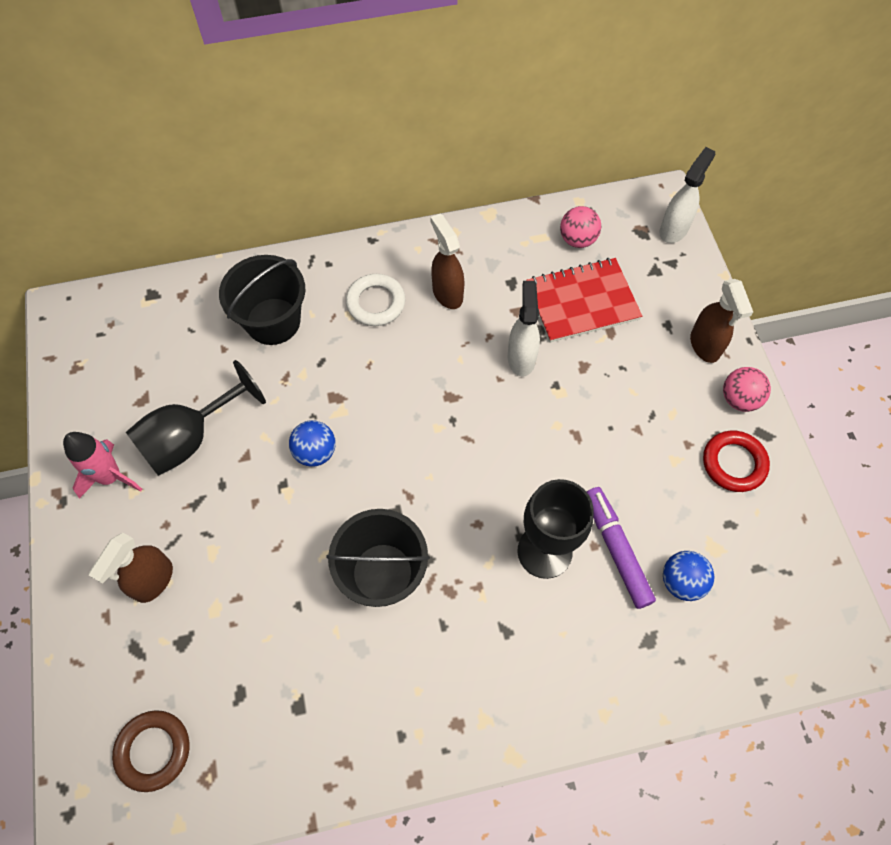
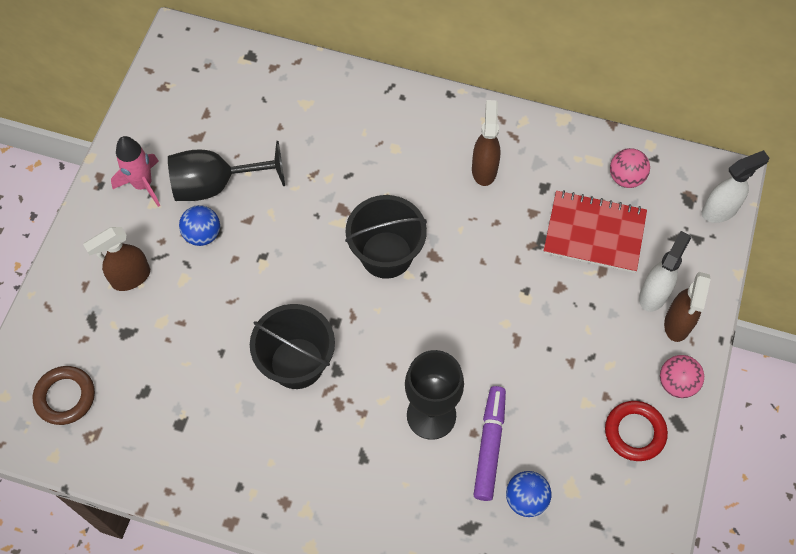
camera: 30 degrees right, 0 degrees up
black bucket [219,255,305,345] -> black bucket moved to [345,195,427,279]
blue ball [289,420,336,467] -> blue ball moved to [179,205,220,246]
white ring [346,274,405,326] -> none
white spray bottle [508,281,540,377] -> white spray bottle moved to [639,231,691,312]

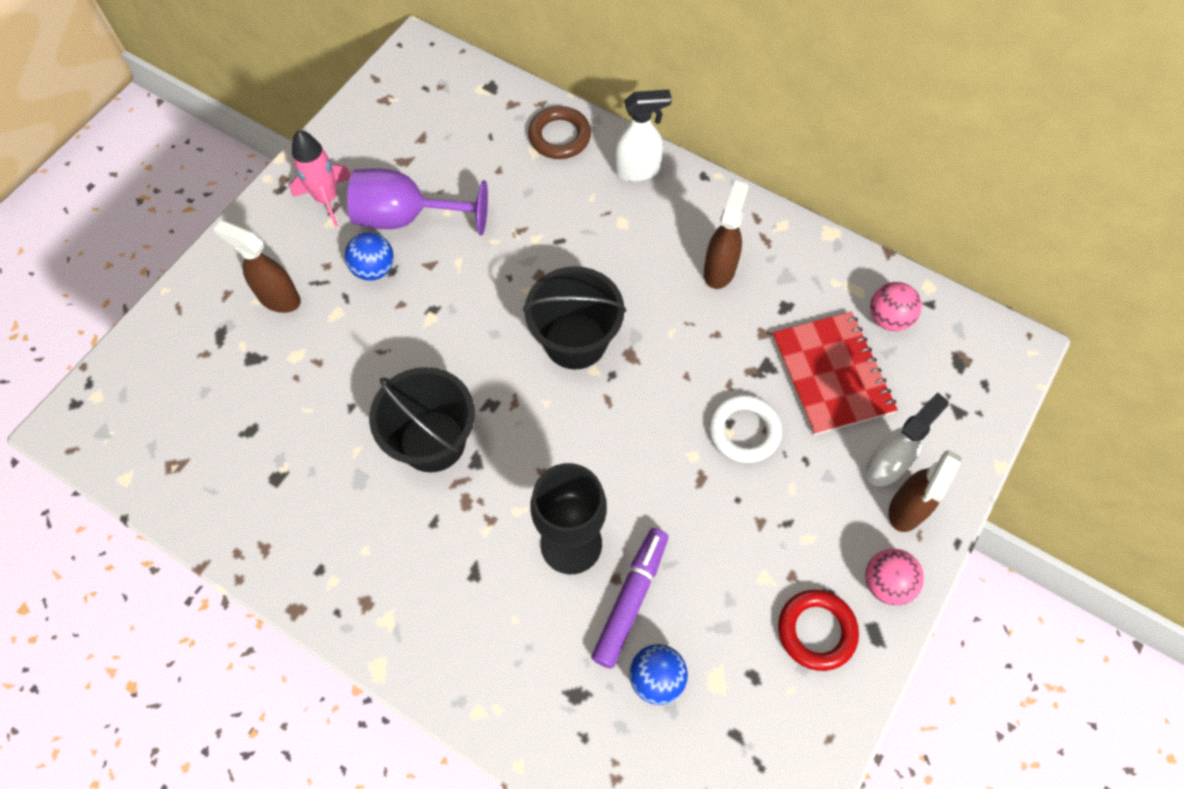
camera: 15 degrees right, 0 degrees up
brown ring [33,366,95,425] -> brown ring moved to [528,106,591,159]
brown spray bottle [83,227,150,291] -> brown spray bottle turned 45 degrees clockwise [213,220,301,313]
black goblet [168,141,285,201] -> purple goblet [347,168,488,235]
red notebook [544,190,647,273] -> red notebook turned 45 degrees clockwise [772,312,898,435]
white spray bottle [702,150,769,223] -> white spray bottle moved to [615,90,672,182]
none -> white ring [709,394,782,463]

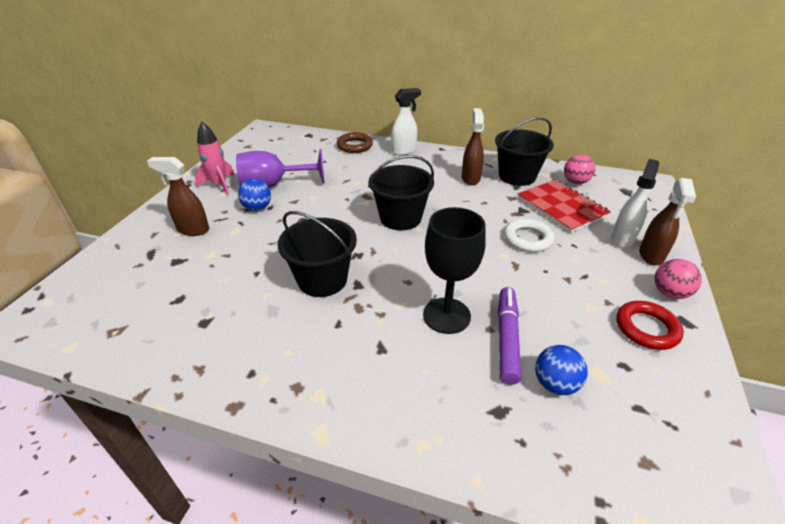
camera: 15 degrees left, 25 degrees down
none -> black bucket [495,117,554,186]

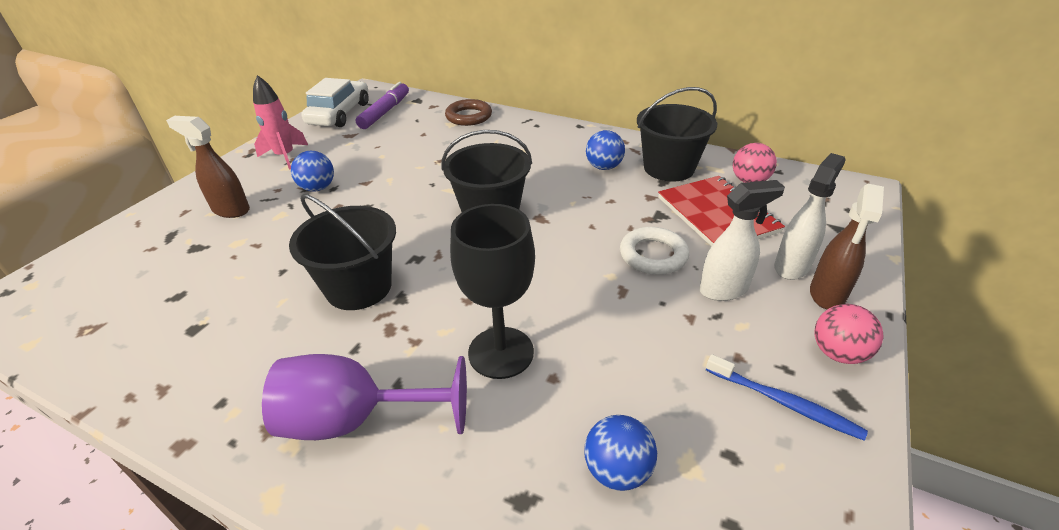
camera: 10 degrees right, 0 degrees up
purple goblet [236,149,324,187] -> purple goblet moved to [262,354,467,440]
white spray bottle [391,88,421,155] -> white spray bottle moved to [699,180,785,301]
brown spray bottle [462,108,484,185] -> blue ball [586,130,625,170]
purple marker [498,287,521,385] -> purple marker moved to [356,82,409,129]
red ring [616,301,684,350] -> blue toothbrush [706,354,868,441]
none -> white car [302,78,369,127]

